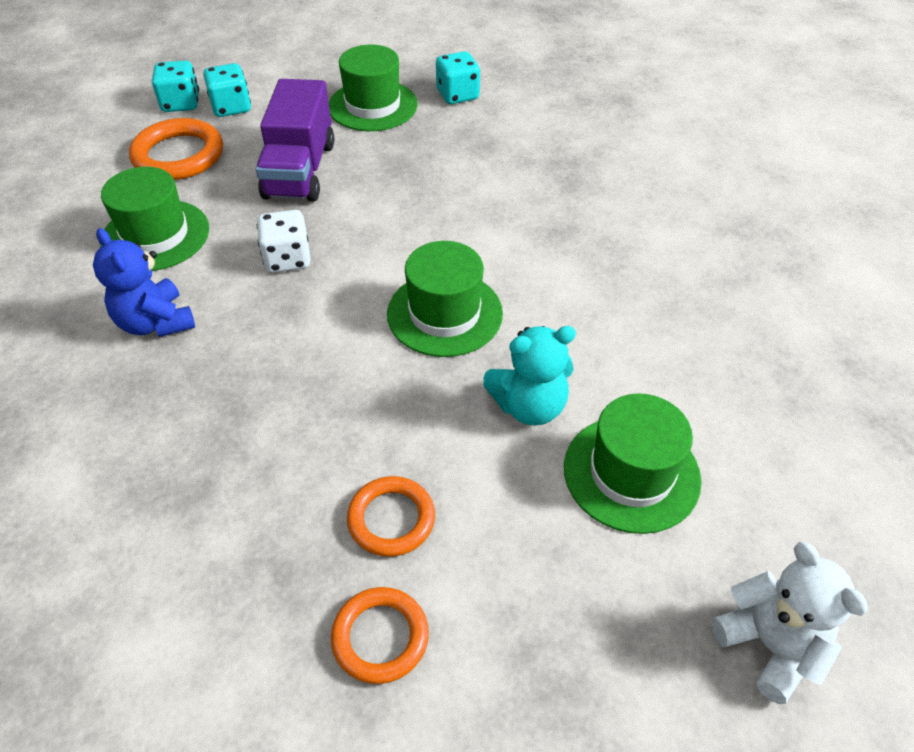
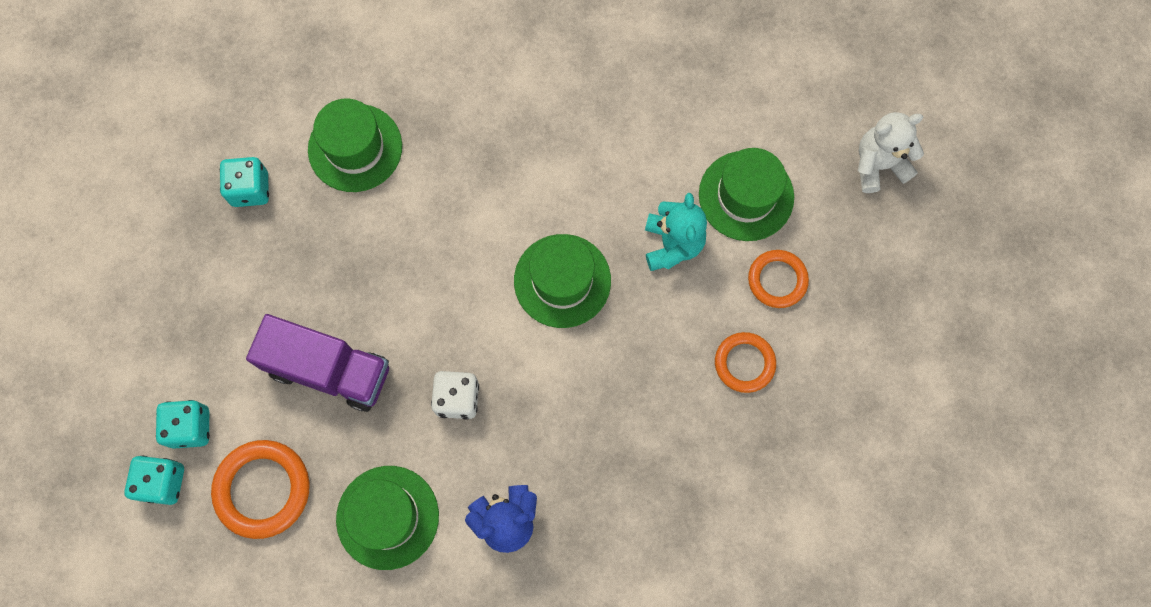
camera: 75 degrees left, 25 degrees up
green hat [329,45,418,131] -> green hat moved to [308,99,402,192]
orange ring [331,587,429,684] -> orange ring moved to [748,250,809,308]

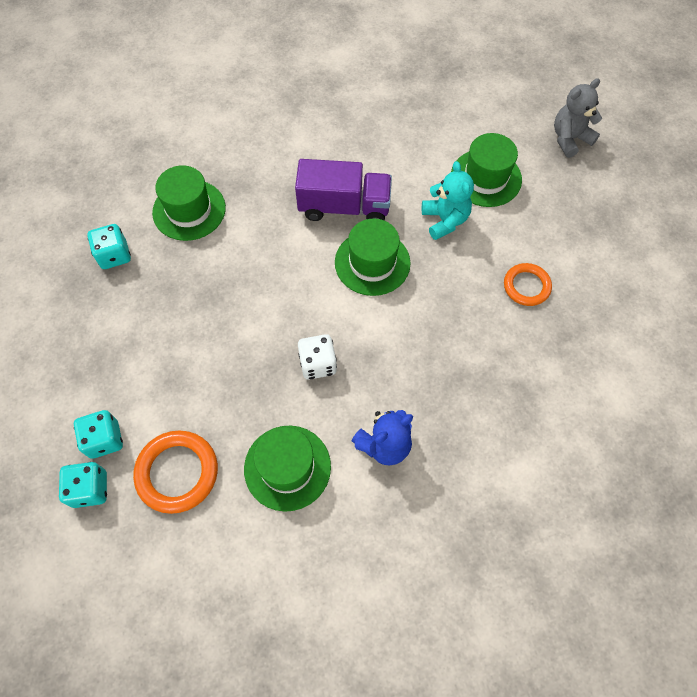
camera: 15 degrees left, 10 degrees down
purple truck [246,314,389,412] -> purple truck moved to [295,159,392,221]
orange ring [748,250,809,308] -> none
white teddy bear [858,112,924,193] -> grey teddy bear [554,78,602,158]

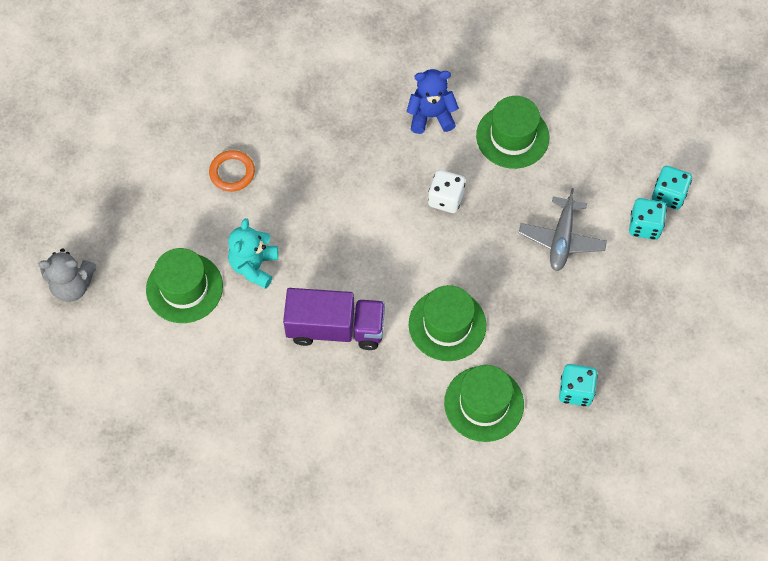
camera: 150 degrees left, 0 degrees up
orange ring [133,431,218,514] -> none
purple truck [295,159,392,221] -> purple truck turned 150 degrees clockwise [283,288,385,350]
green hat [335,219,411,296] -> green hat moved to [409,285,486,361]
none -> grey plane [519,188,607,271]

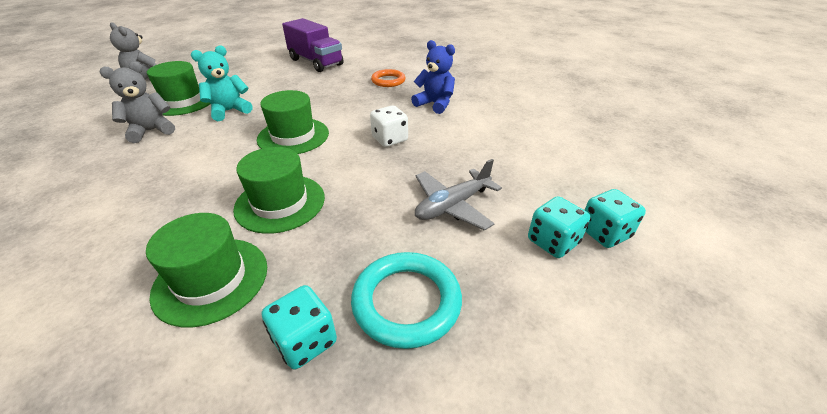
camera: 40 degrees right, 25 degrees down
orange ring [209,150,255,192] -> orange ring moved to [371,69,406,87]
purple truck [283,288,385,350] -> purple truck moved to [282,18,343,72]
green hat [476,96,549,169] -> green hat moved to [257,90,329,154]
none -> grey teddy bear [100,61,175,143]
none -> turquoise ring [351,252,462,349]

